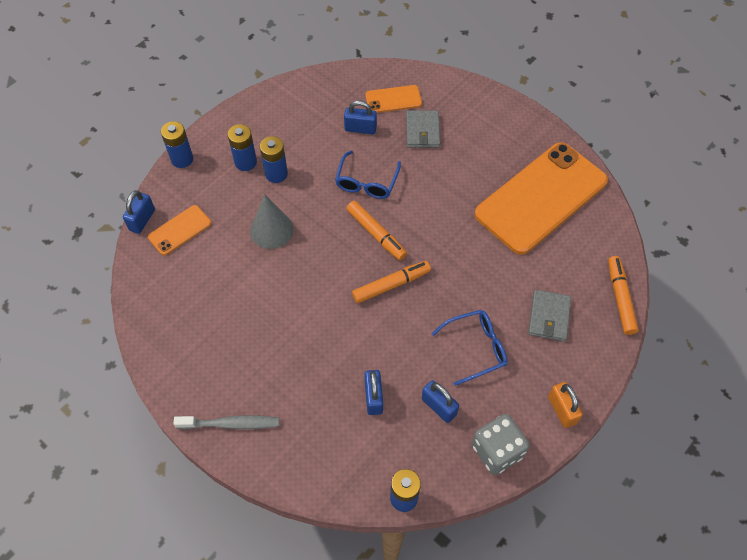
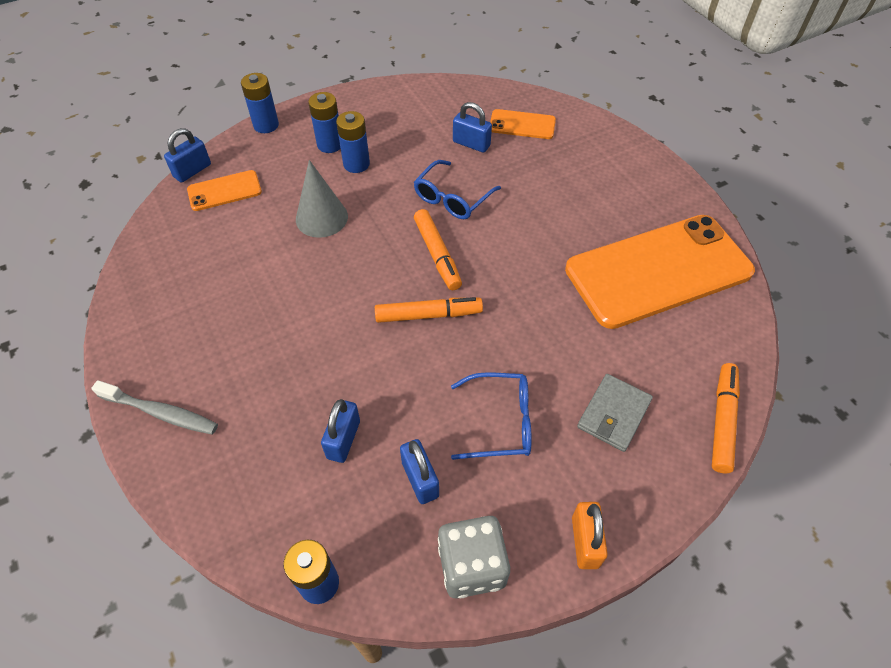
camera: 20 degrees right, 5 degrees down
grey wallet [406,110,440,148] -> none

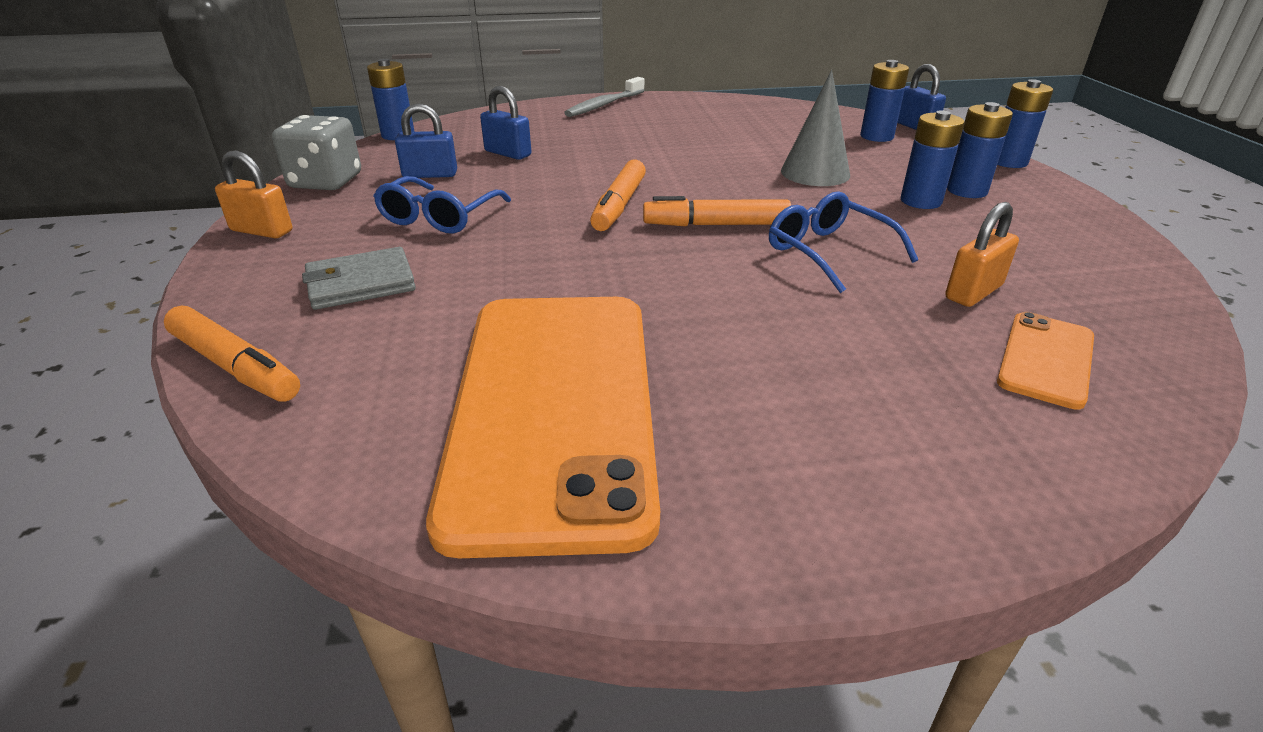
camera: 110 degrees right, 20 degrees down
orange phone [187,170,262,211] -> blue battery [860,60,909,142]
blue padlock [453,102,492,153] -> orange padlock [945,202,1019,307]
grey wallet [577,374,653,452] -> grey wallet turned 75 degrees counterclockwise [302,247,416,310]

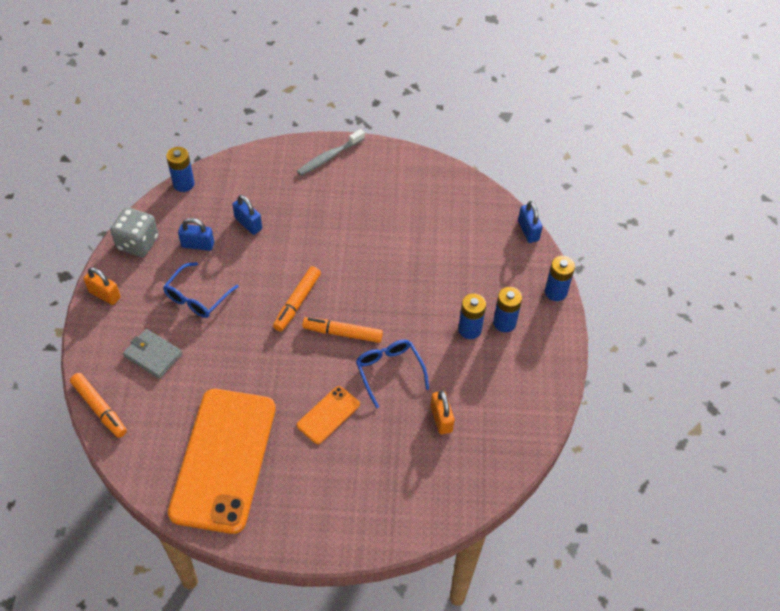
camera: 10 degrees right, 20 degrees up
grey wallet [302,247,416,310] -> grey wallet turned 45 degrees clockwise [123,329,182,379]
grey cone [781,70,850,186] -> none
blue battery [860,60,909,142] -> none
orange padlock [945,202,1019,307] -> orange padlock turned 75 degrees counterclockwise [431,390,455,435]
orange phone [997,312,1094,410] -> orange phone moved to [297,386,360,444]

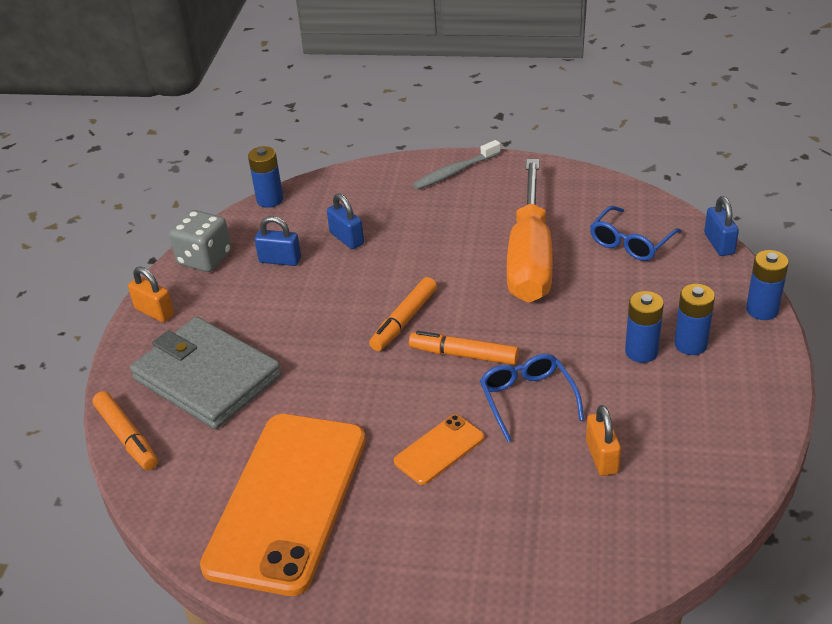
camera: 10 degrees right, 15 degrees down
grey wallet [123,329,182,379] -> grey wallet [130,317,281,429], size x1.93
blue glasses [163,262,239,318] -> blue glasses moved to [590,206,682,261]
none -> orange screwdriver [507,159,553,303]

